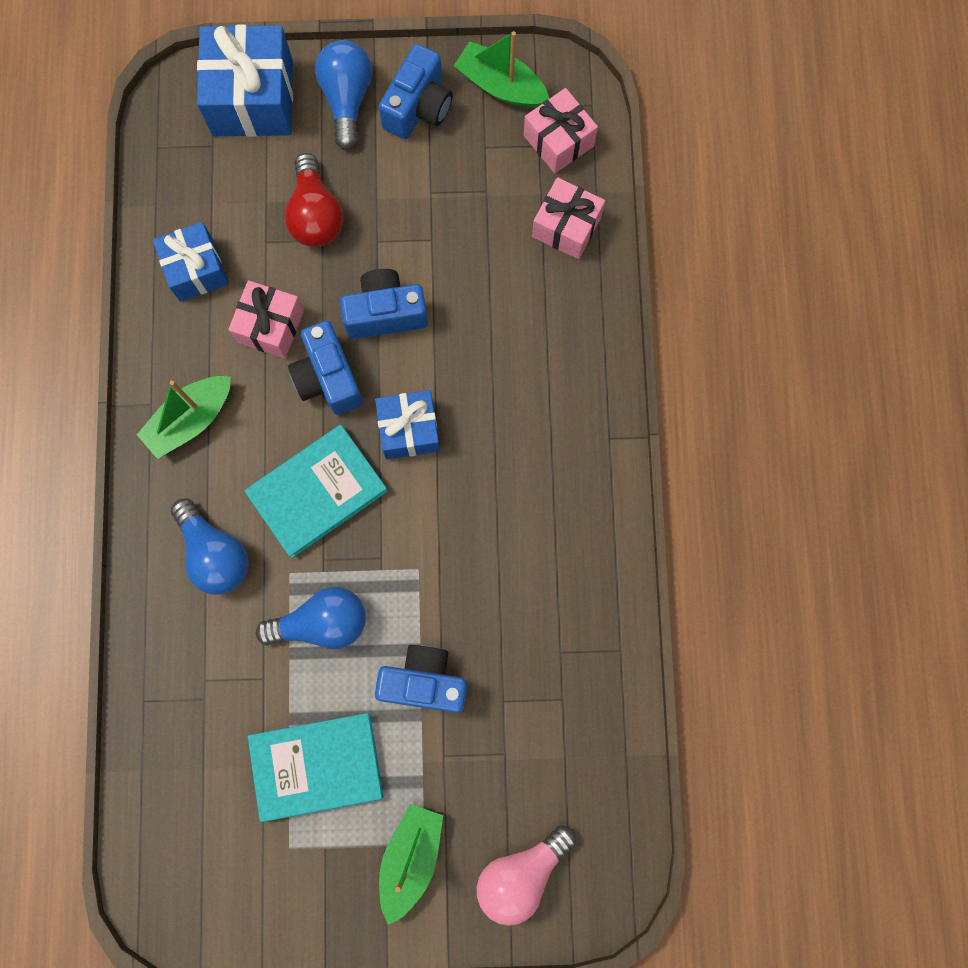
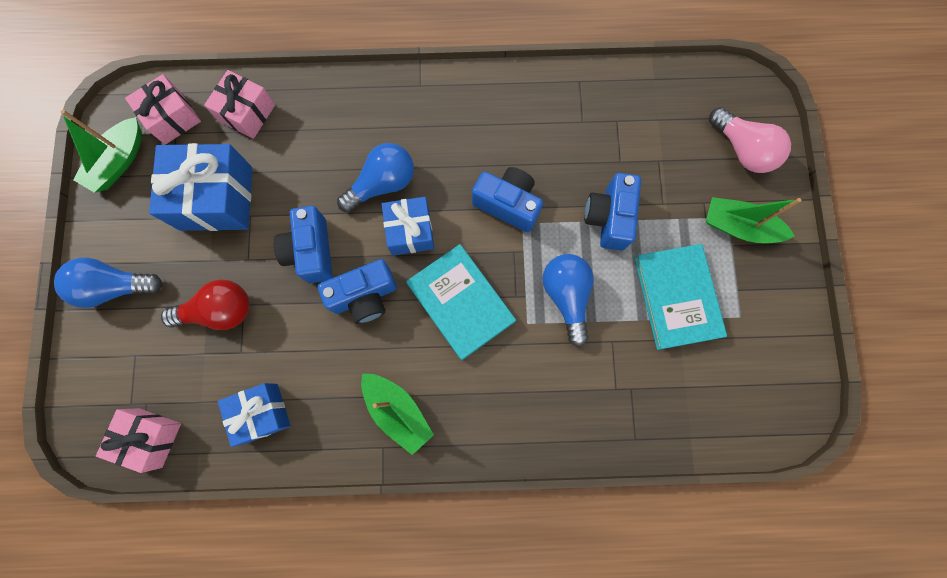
camera: 90 degrees left, 0 degrees up
blue light bulb [171,499,249,595] -> blue light bulb moved to [337,143,414,213]
blue gift [197,24,293,137] -> blue gift moved to [149,143,252,231]
pink gift [228,280,304,358] -> pink gift moved to [96,408,181,473]
blue camera [378,44,453,140] -> blue camera moved to [472,167,543,232]

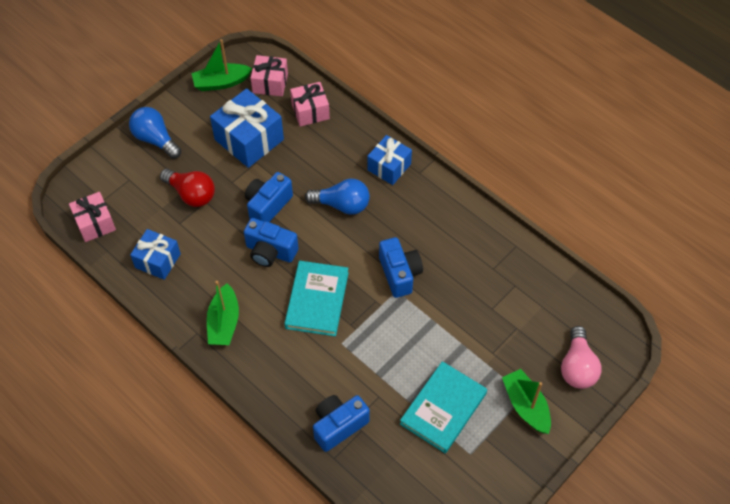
camera: 45 degrees right, 20 degrees down
blue gift [382,197,435,256] -> blue gift moved to [367,135,412,185]
blue light bulb [543,254,594,347] -> none
blue camera [584,173,641,251] -> blue camera moved to [313,395,370,452]

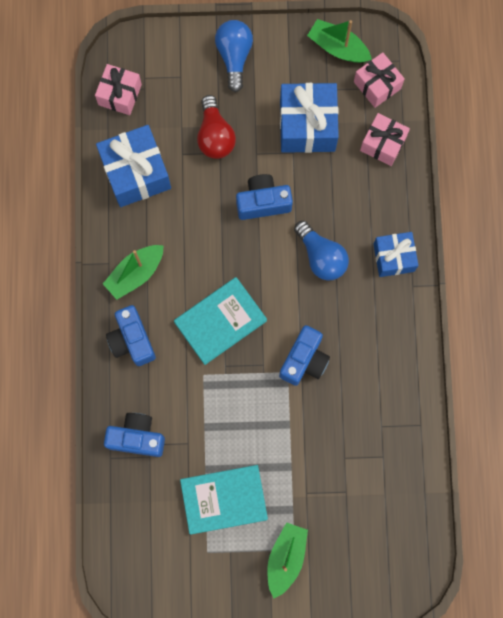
camera: 45 degrees right, 20 degrees up
blue gift [130,229,181,280] -> blue gift [96,125,171,207], size x1.59
blue camera [244,218,298,267] -> blue camera moved to [106,305,156,366]
pink light bulb [561,326,602,389] -> none

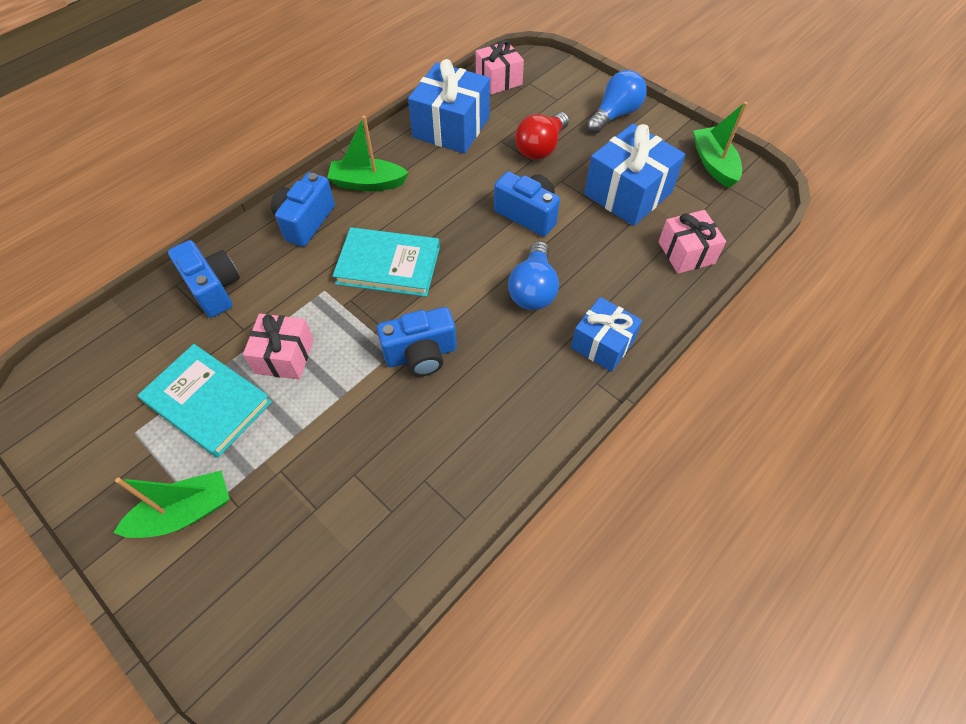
camera: 45 degrees right, 20 degrees down
pink gift [354,52,405,108] -> pink gift moved to [243,314,314,380]

